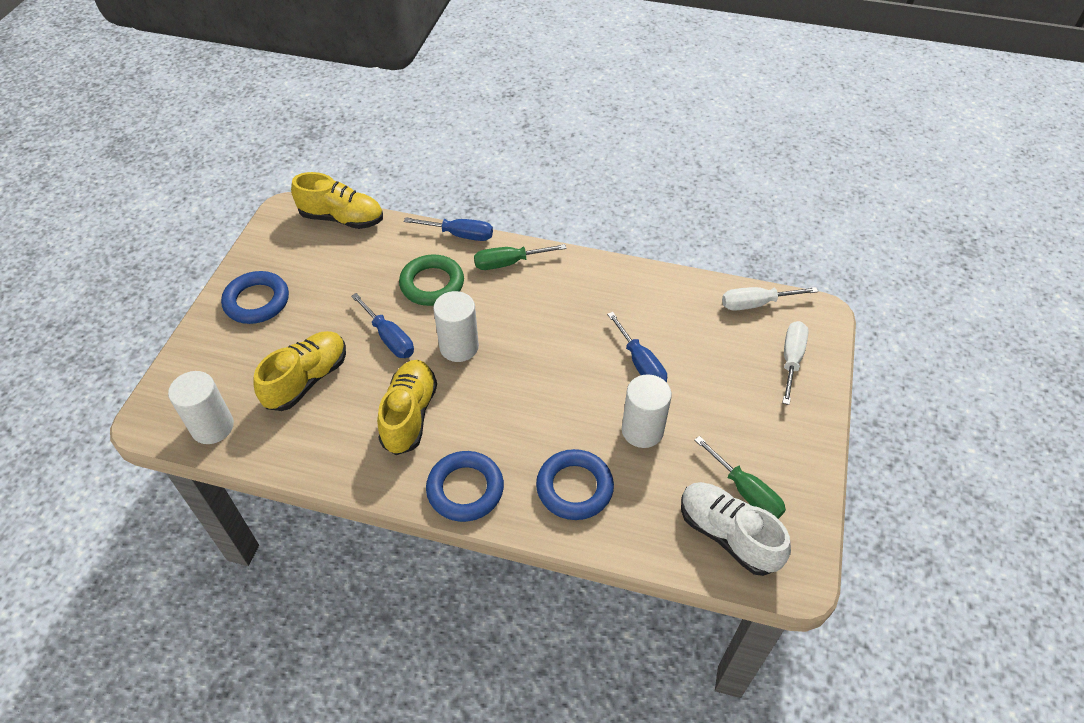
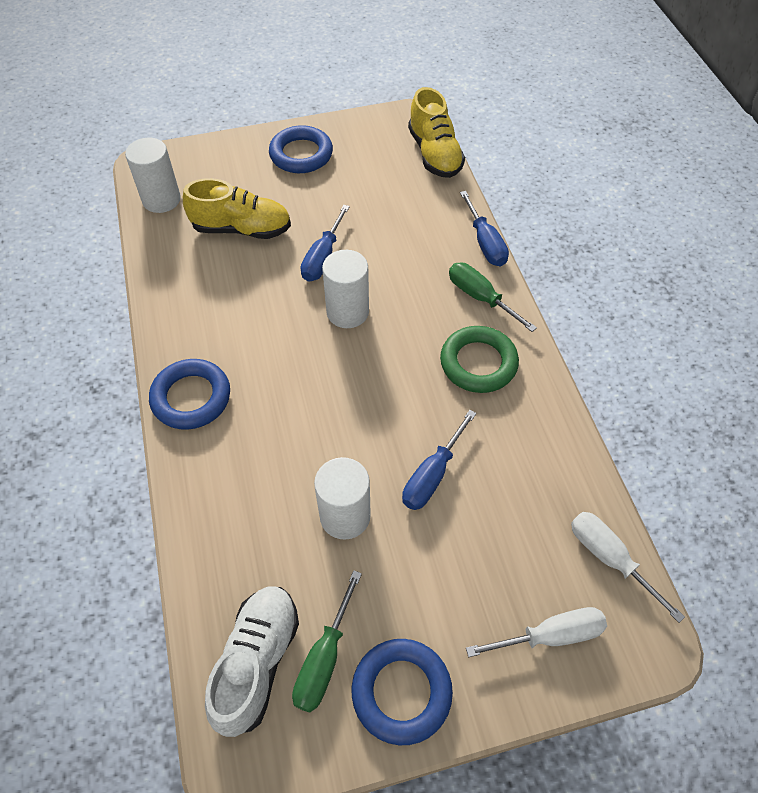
camera: 60 degrees right, 5 degrees up
yellow shoe [377,360,437,455] -> none
green ring [399,254,464,306] -> green ring moved to [440,326,519,393]
blue ring [536,449,614,520] -> blue ring moved to [352,639,453,745]

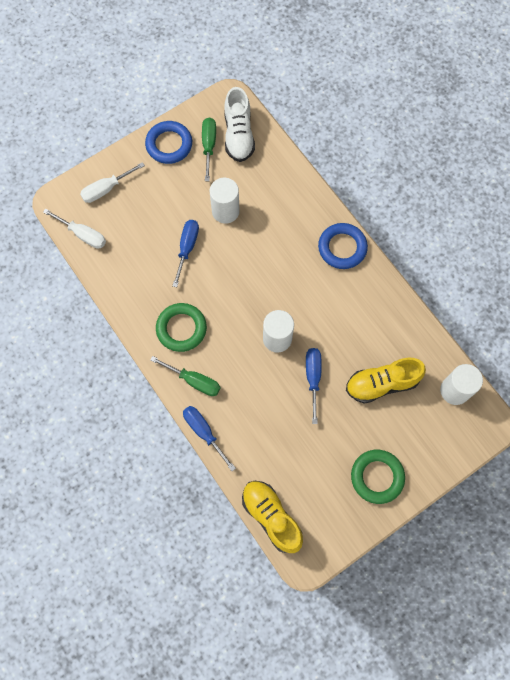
camera: 160 degrees right, 15 degrees up
blue ring [269,125,333,173] -> green ring [351,450,405,504]

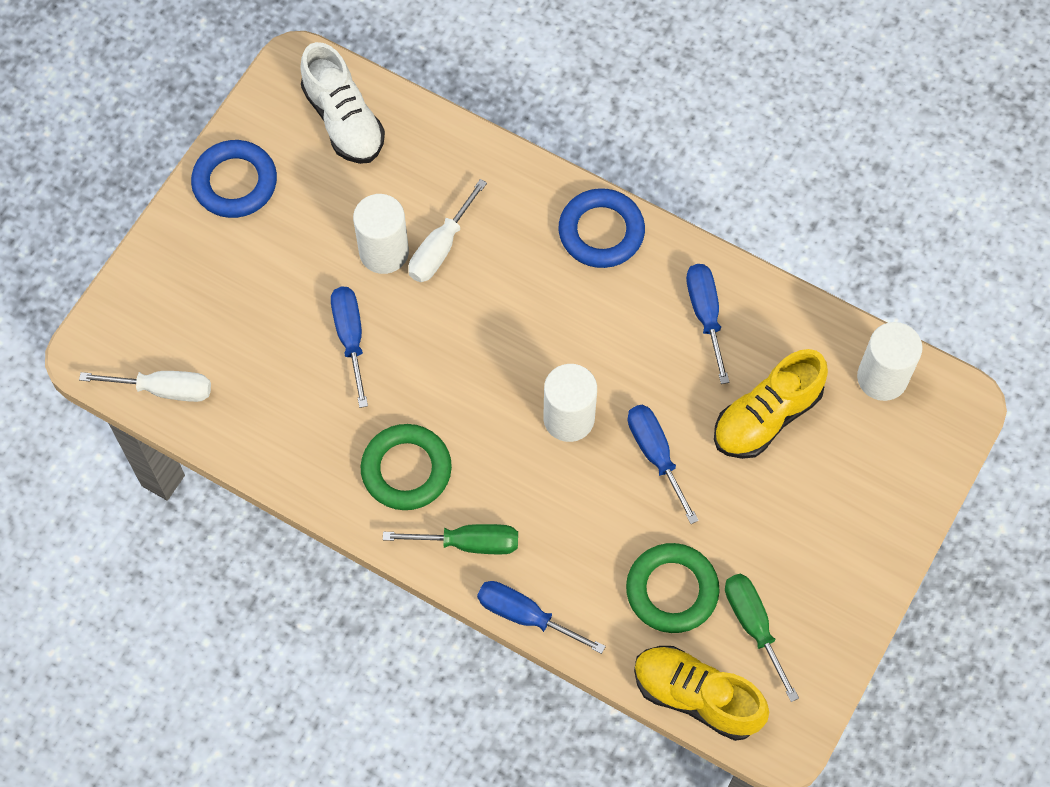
camera: 25 degrees left, 5 degrees down
white screwdriver [80,162,145,203] -> white screwdriver moved to [408,179,487,282]
green screwdriver [202,118,216,181] -> green screwdriver moved to [725,574,799,702]
green ring [351,450,405,504] -> green ring moved to [626,543,720,633]
none -> blue screwdriver [686,264,729,384]

